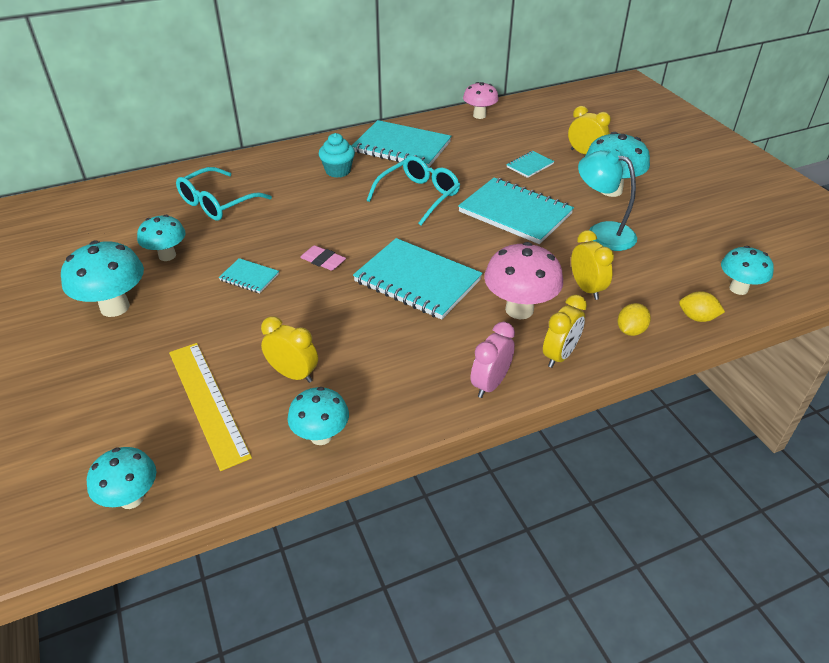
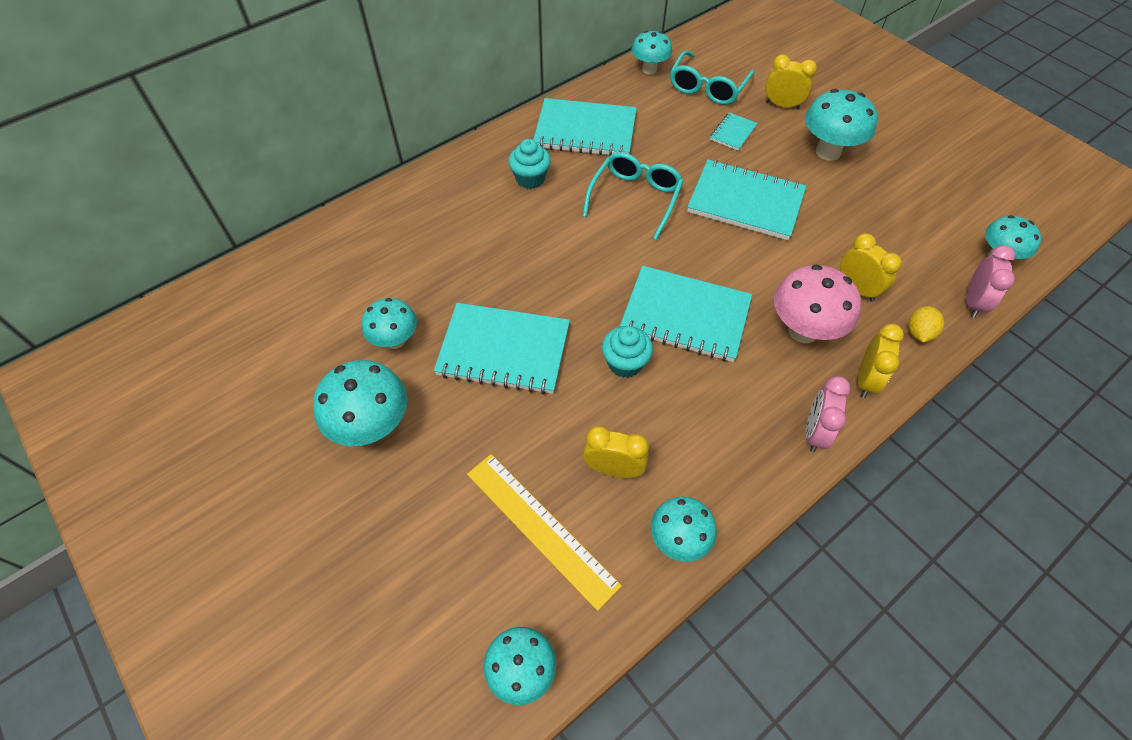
camera: 15 degrees left, 15 degrees up
turquoise glasses [176,167,272,221] -> turquoise glasses moved to [670,50,755,105]
turquoise notebook [219,258,279,293] -> turquoise notebook [434,303,570,394], size x2.14
pink eraser [300,245,346,271] -> none
pink mushroom [463,82,499,119] -> turquoise mushroom [632,31,672,74]
turquoise lamp [578,150,637,251] -> none
yellow lemon [679,291,725,322] -> pink clock [966,245,1015,318]
none -> turquoise cupcake [602,326,653,378]

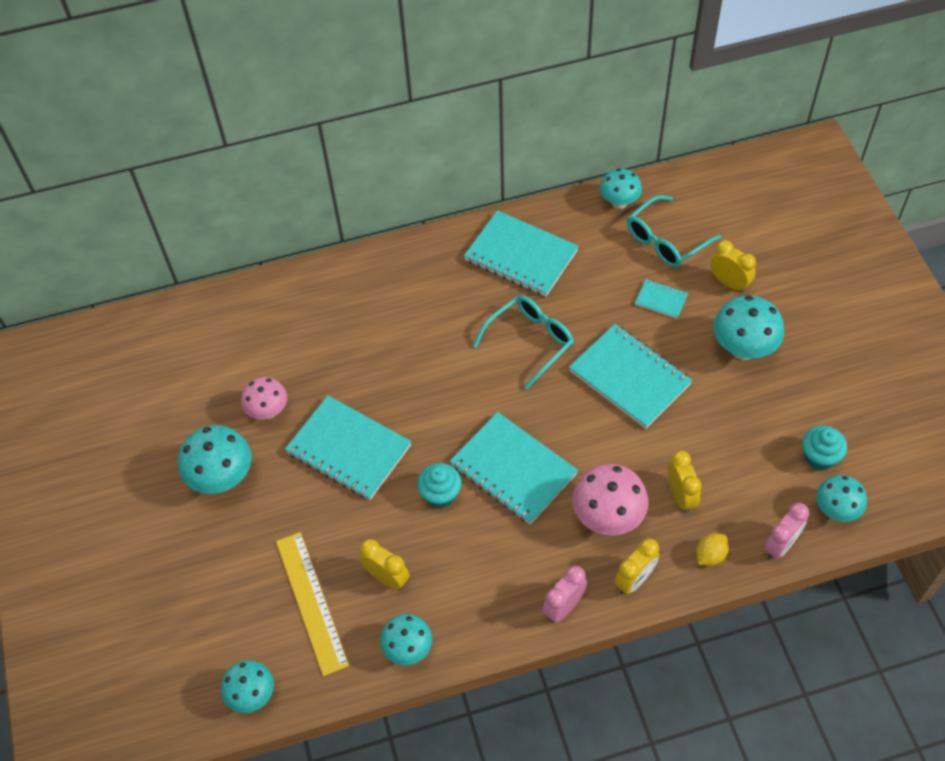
camera: 25 degrees right, 0 degrees up
turquoise mushroom [362,298,417,349] -> pink mushroom [241,377,287,420]
turquoise cupcake [508,139,551,189] -> turquoise cupcake moved to [802,425,847,470]
turquoise notebook [710,112,758,151] -> turquoise notebook turned 60 degrees clockwise [635,279,688,319]

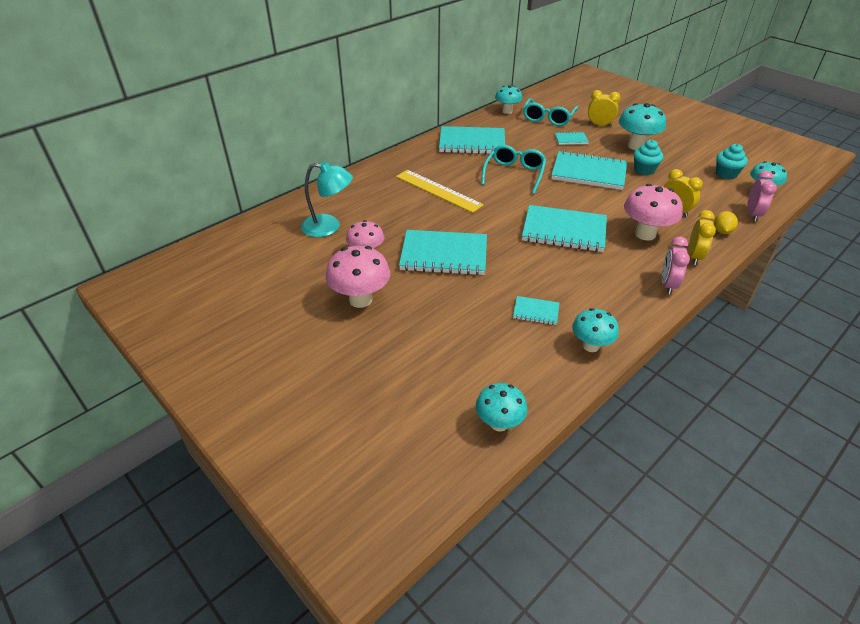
camera: 30 degrees left, 15 degrees down
turquoise mushroom [178,425,251,494] -> pink mushroom [326,246,390,308]
yellow ruler [276,532,349,676] -> yellow ruler moved to [396,170,484,213]
yellow clock [360,539,409,590] -> turquoise notebook [513,296,559,325]
turquoise cupcake [417,463,461,508] -> turquoise cupcake moved to [634,140,663,175]
none -> turquoise lamp [301,161,353,237]

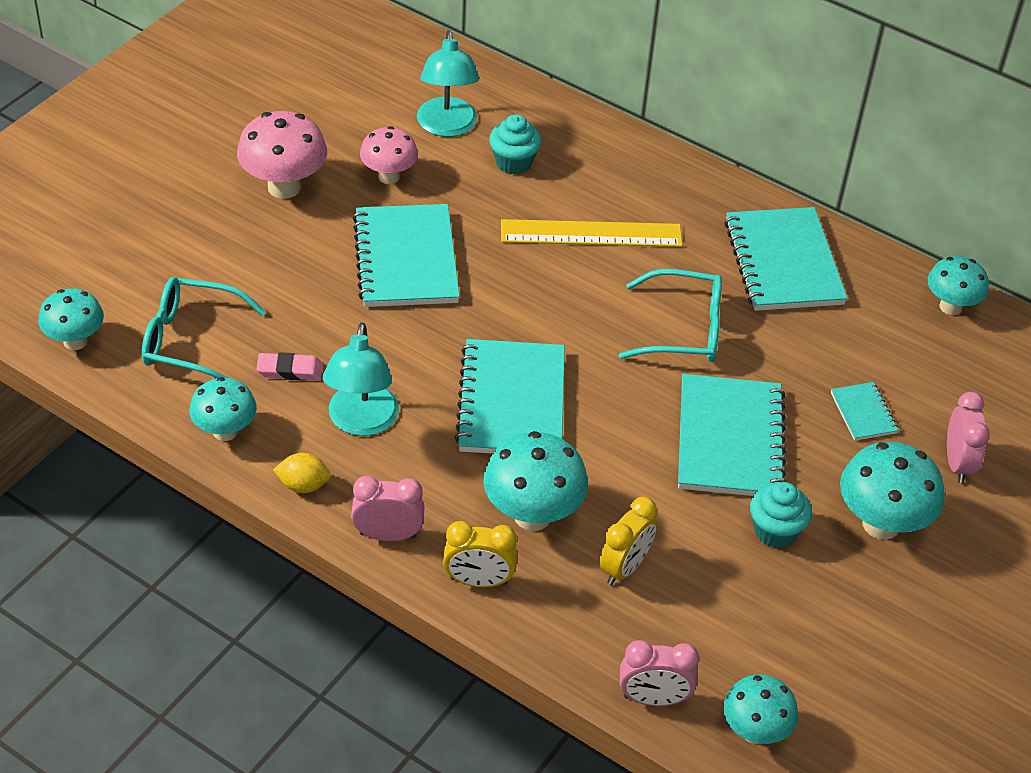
camera: 75 degrees right, 5 degrees up
yellow ruler [396,170,484,213] -> yellow ruler turned 60 degrees clockwise [501,219,683,247]
turquoise notebook [513,296,559,325] -> pink eraser [257,352,323,380]
turquoise glasses [523,98,578,126] -> turquoise glasses moved to [142,277,266,378]
yellow clock [588,90,620,126] -> pink clock [947,392,990,483]
pink mushroom [624,184,683,240] -> turquoise mushroom [483,431,588,531]
yellow lemon [714,211,738,234] -> yellow lemon moved to [273,453,331,493]
turquoise cupcake [716,144,748,179] -> turquoise cupcake moved to [489,114,541,174]
none -> turquoise lamp [323,322,399,436]

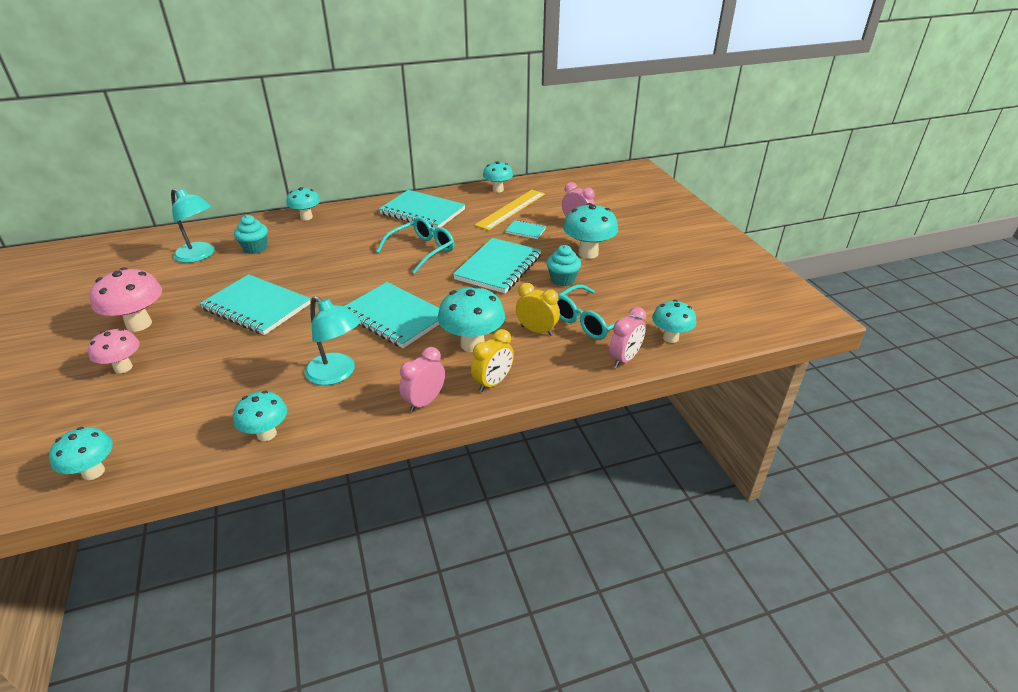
camera: 50 degrees left, 10 degrees down
turquoise glasses [142,277,266,378] -> turquoise glasses moved to [557,284,642,340]
pink eraser [257,352,323,380] -> none
yellow lemon [273,453,331,493] -> none
pink mushroom [360,126,418,184] -> pink mushroom moved to [88,328,140,373]
yellow ruler [501,219,683,247] -> yellow ruler moved to [475,190,545,231]
yellow clock [599,497,657,585] -> yellow clock turned 45 degrees counterclockwise [516,283,560,336]
turquoise notebook [678,374,786,496] -> turquoise notebook turned 75 degrees clockwise [453,238,541,293]
none -> turquoise mushroom [286,187,320,221]

